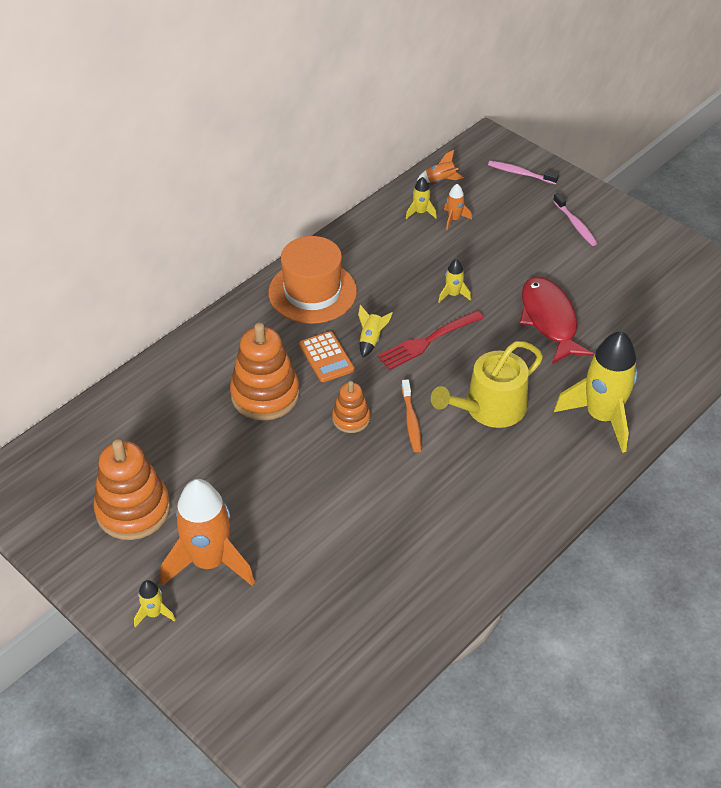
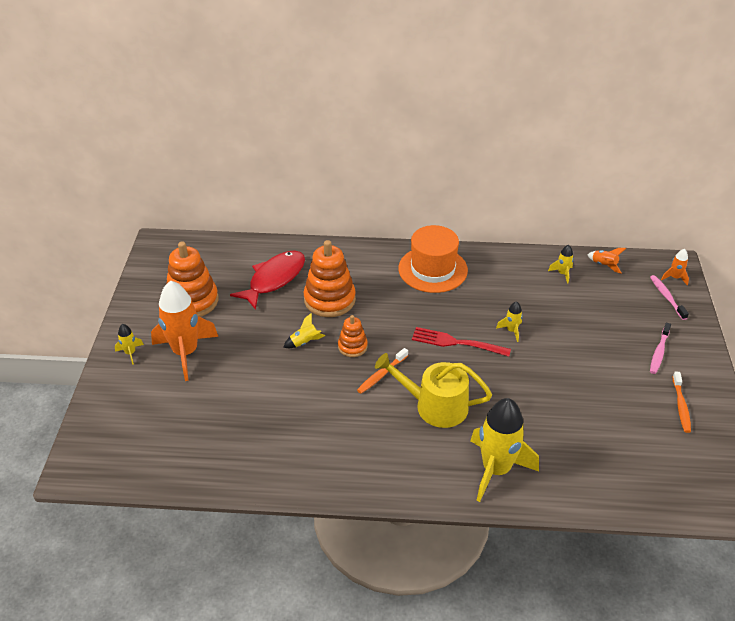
camera: 50 degrees right, 5 degrees down
orange calculator [299,331,355,382] -> none
yellow rocket [358,305,393,358] -> yellow rocket moved to [283,313,325,348]
orange rocket [444,184,472,230] -> orange rocket moved to [661,249,689,286]
red fish [519,277,594,364] -> red fish moved to [230,250,305,310]
none -> orange toothbrush [673,371,691,433]

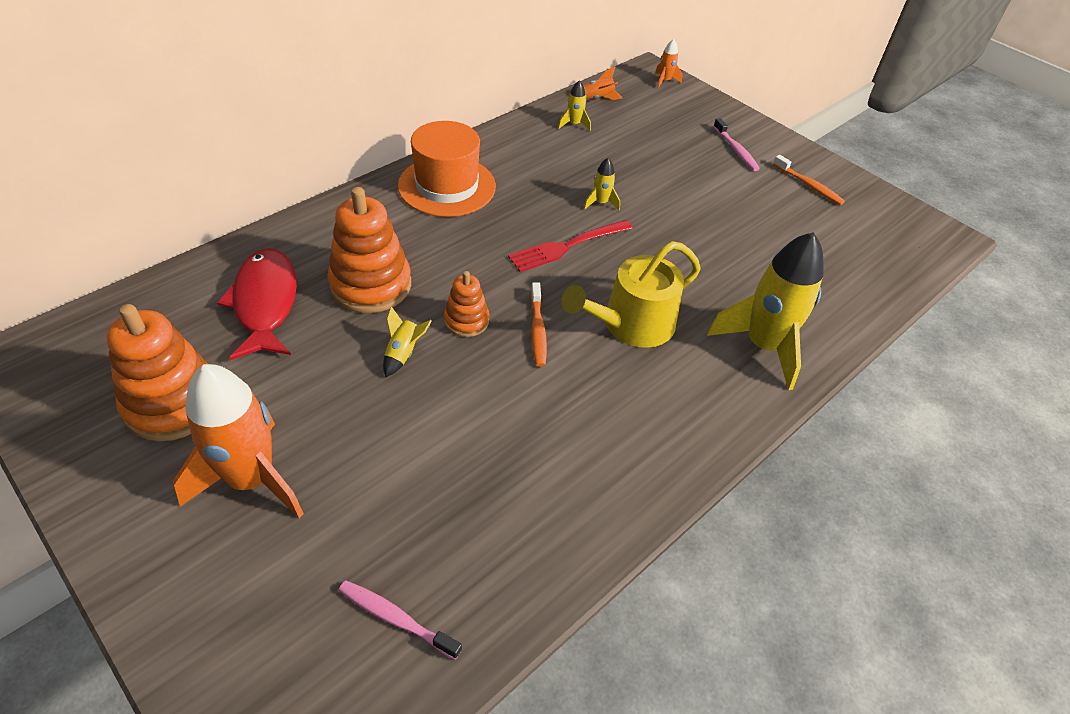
camera: 50 degrees left, 5 degrees up
yellow rocket [115,324,144,365] -> none
pink toothbrush [650,275,689,320] -> pink toothbrush moved to [339,580,462,660]

